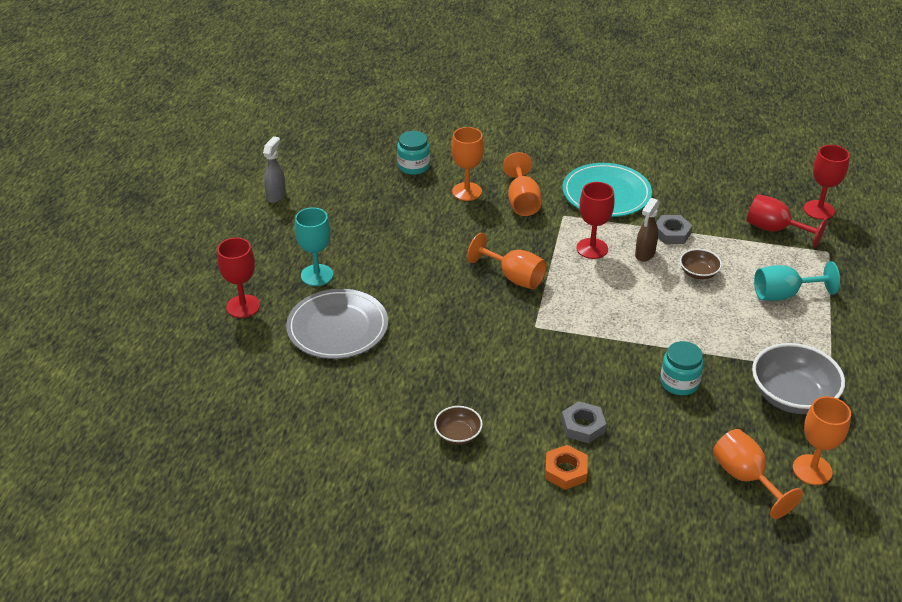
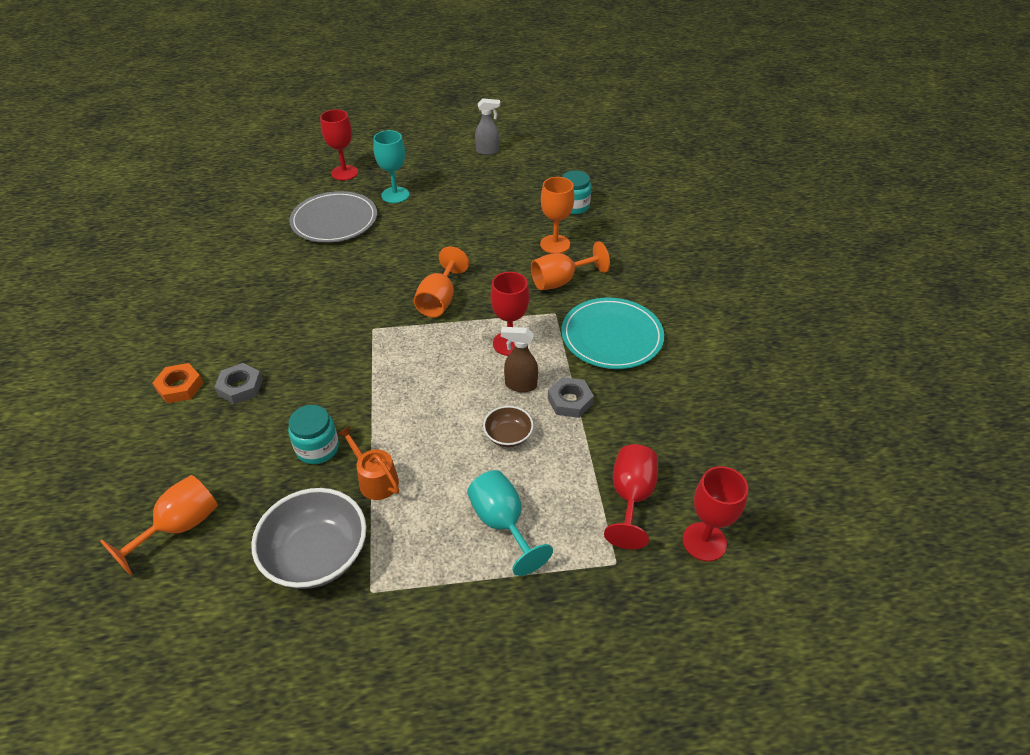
camera: 70 degrees right, 5 degrees up
brown bowl [434,406,483,445] -> none
orange goblet [793,396,851,485] -> none
none -> orange watering can [338,426,399,500]

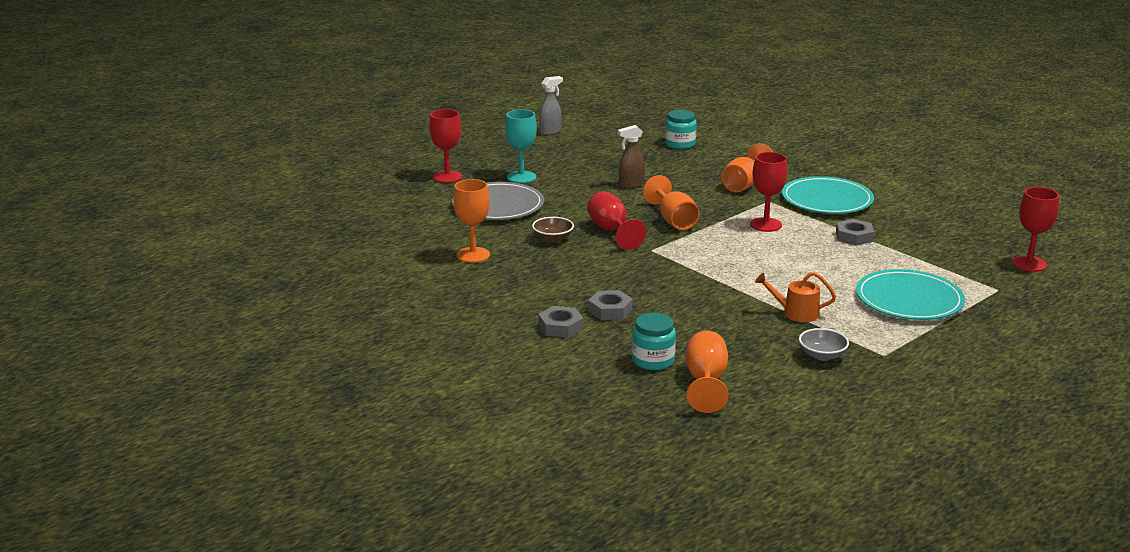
camera: 35 degrees left, 20 degrees down
orange nut [153,363,203,403] -> grey nut [538,306,583,338]
grey bowl [251,488,366,589] -> grey bowl [799,328,849,361], size x0.52
turquoise jar [288,405,339,464] -> turquoise jar moved to [632,313,676,370]
turquoise goblet [467,470,553,576] -> turquoise plate [856,269,965,320]
brown bowl [483,406,534,447] -> brown bowl moved to [532,217,574,242]
brown spray bottle [501,327,538,392] -> brown spray bottle moved to [617,125,645,189]
orange goblet [540,177,574,254] -> orange goblet moved to [453,179,490,263]
red goblet [604,444,658,549] -> red goblet moved to [587,191,646,250]

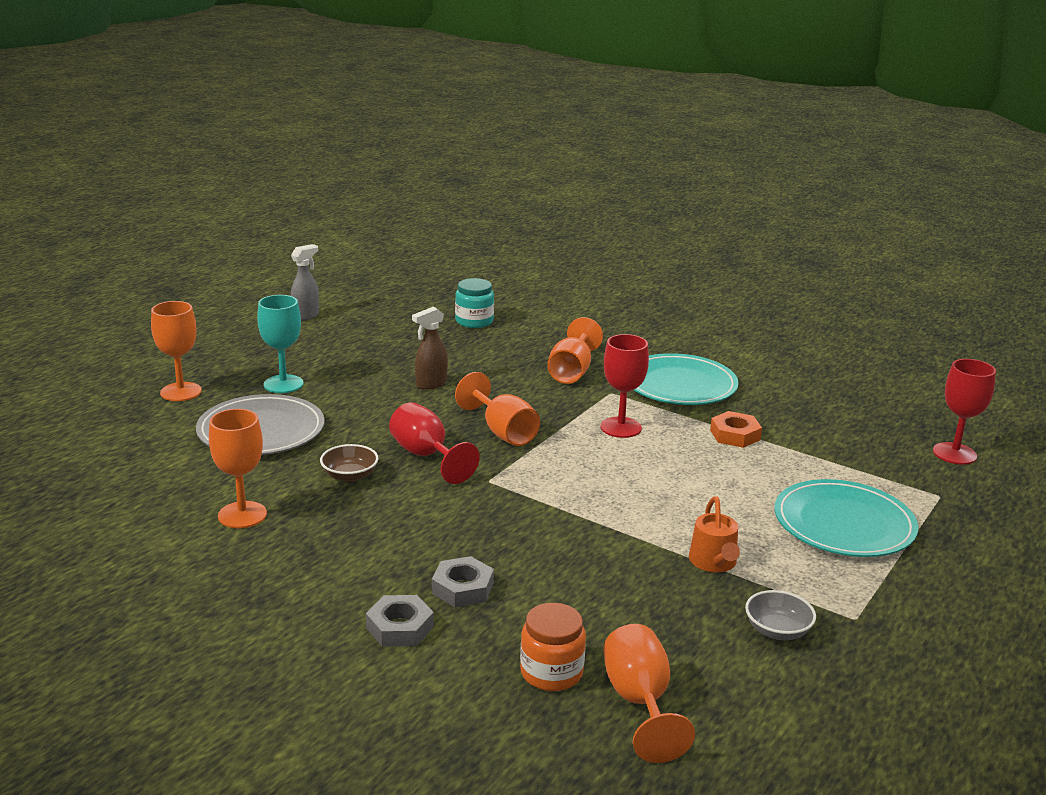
camera: 15 degrees left, 0 degrees up
red goblet [429,109,462,183] -> orange goblet [151,301,202,401]
turquoise jar [632,313,676,370] -> orange jar [520,603,586,691]
orange watering can [755,272,836,322] -> orange watering can turned 90 degrees counterclockwise [689,496,740,572]
grey nut [836,219,874,246] -> orange nut [710,411,762,448]

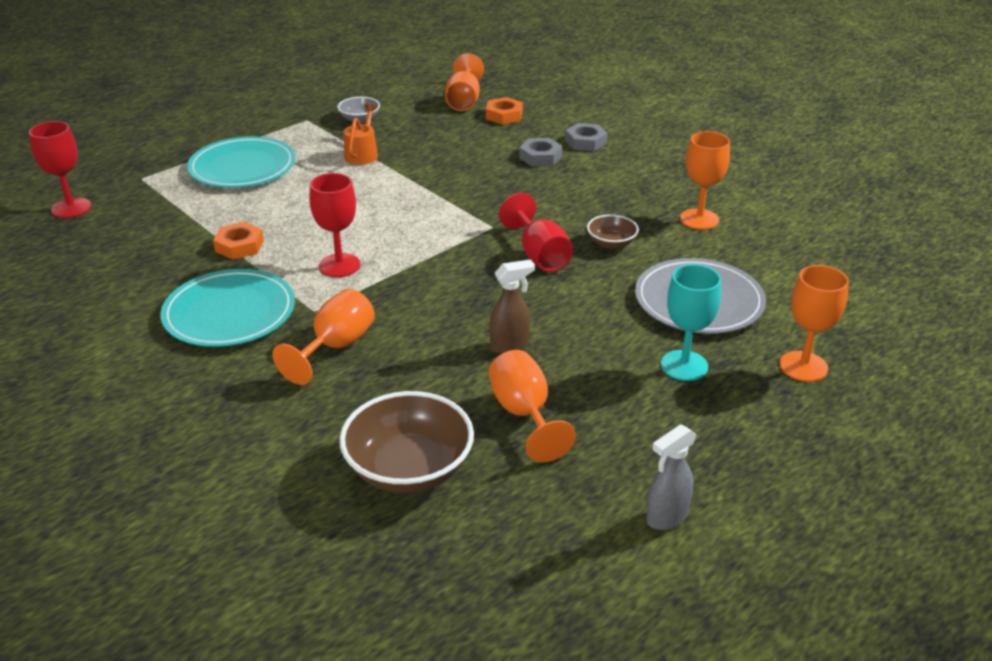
camera: 165 degrees left, 10 degrees up
turquoise jar [455,278,494,328] -> brown bowl [339,391,474,493]
orange goblet [455,372,540,446] -> orange goblet moved to [488,350,576,462]
orange jar [520,603,586,691] -> orange nut [486,97,523,124]

